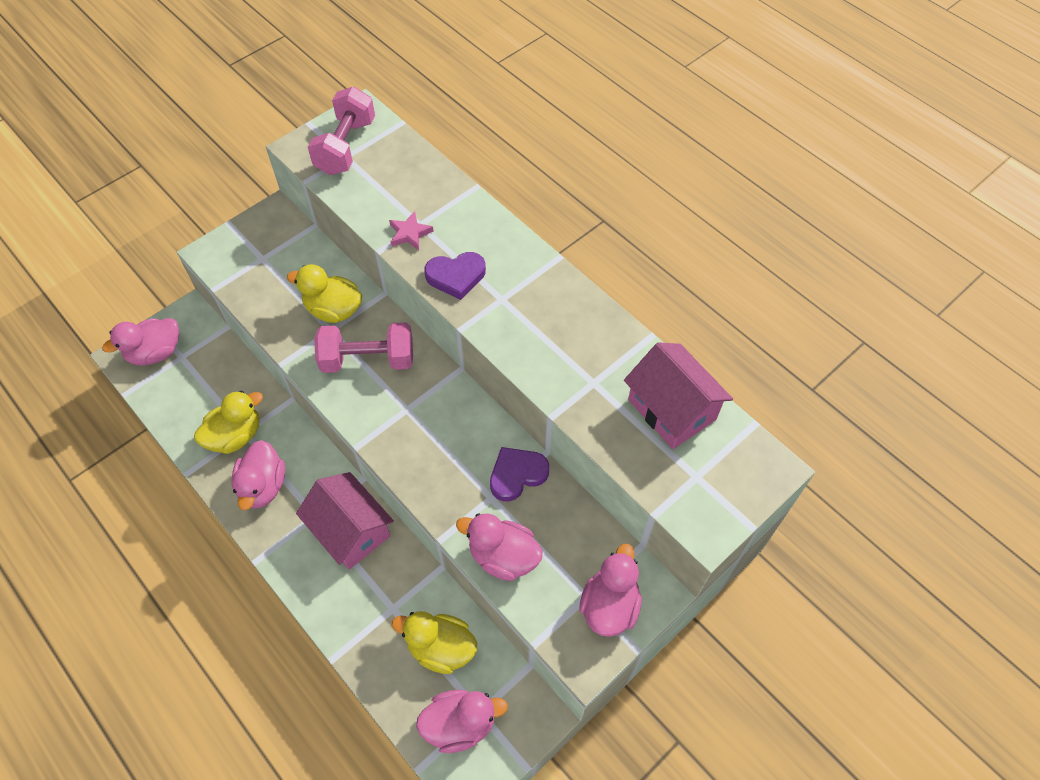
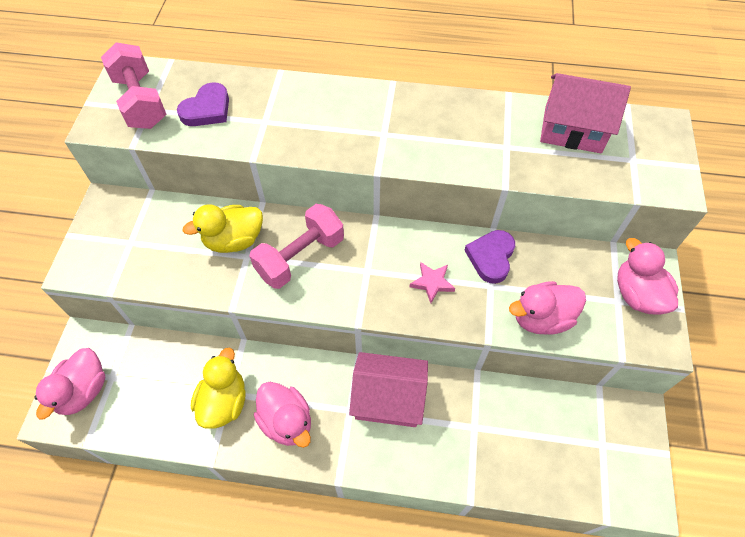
camera: 40 degrees left, 0 degrees up
pink star [389,211,434,250] -> pink star moved to [410,262,455,303]
yellow duck [392,611,477,674] -> none
pink duck [416,690,508,753] -> none
purple heart [424,252,486,300] -> purple heart moved to [177,82,229,126]

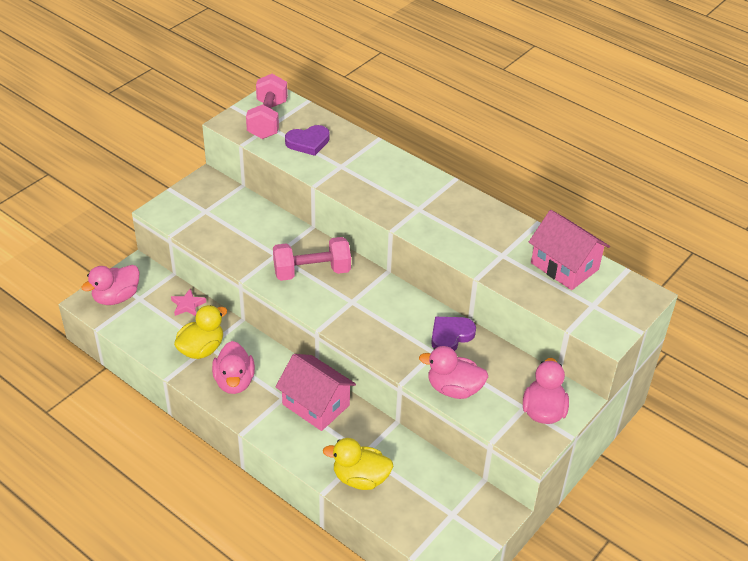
camera: 30 degrees right, 15 degrees down
yellow duck [182,204,263,253] -> yellow duck moved to [323,438,394,490]
pink star [410,262,455,303] -> pink star moved to [171,289,206,316]

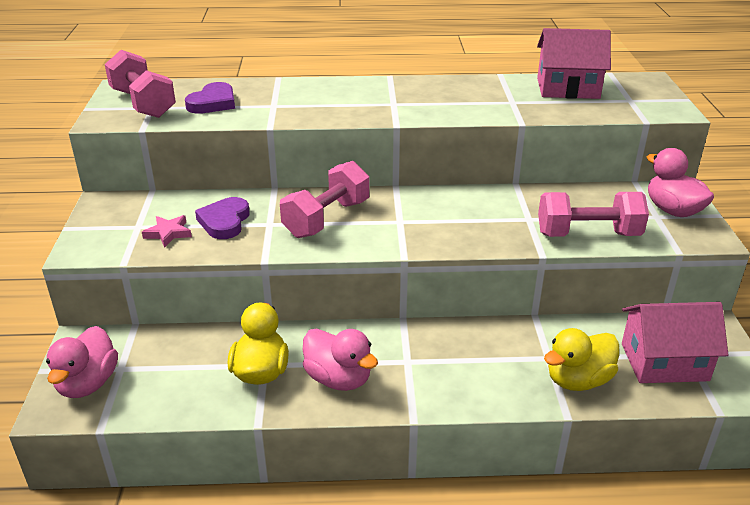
camera: 40 degrees left, 10 degrees down
pink star [171,289,206,316] -> pink star moved to [142,215,192,248]
pink house [275,354,356,431] -> pink house moved to [622,302,728,383]
pink duck [419,346,488,399] -> pink dumbbell [538,192,649,237]
purple heart [431,317,476,351] -> purple heart moved to [195,197,250,239]

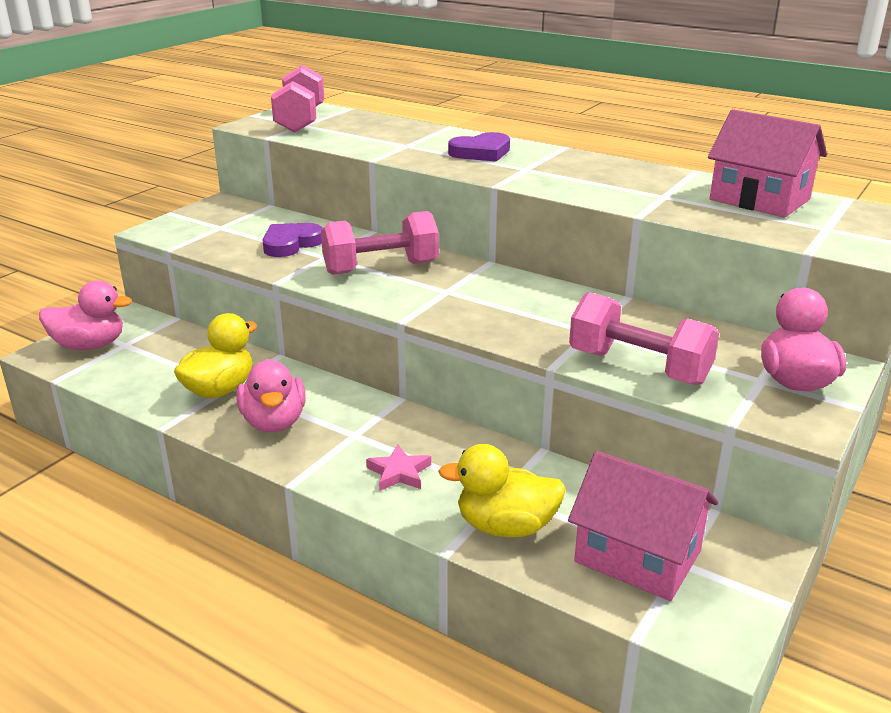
camera: 35 degrees right, 5 degrees down
pink duck [46,326,118,398] -> pink duck turned 135 degrees counterclockwise [39,280,132,350]
pink star [142,215,192,248] -> pink star moved to [366,445,431,491]
purple heart [185,82,235,114] -> purple heart moved to [448,132,510,162]

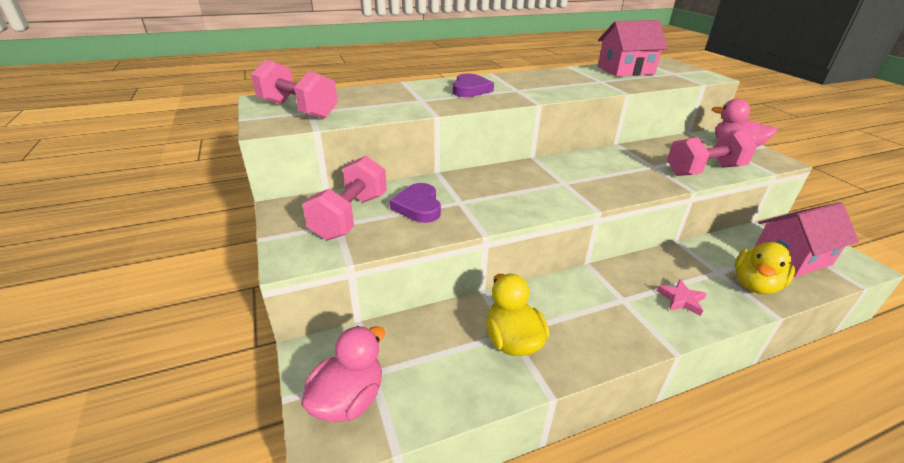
camera: 55 degrees left, 5 degrees up
pink duck [237,359,306,432] -> none
pink dumbbell [321,211,439,275] -> pink dumbbell moved to [302,156,387,240]

